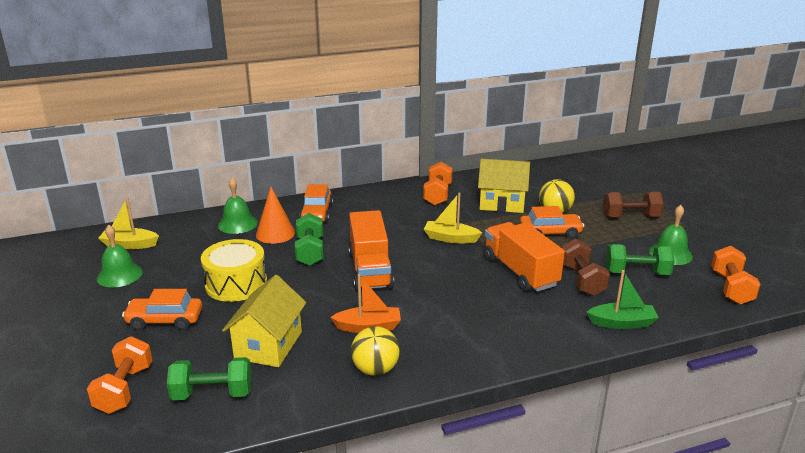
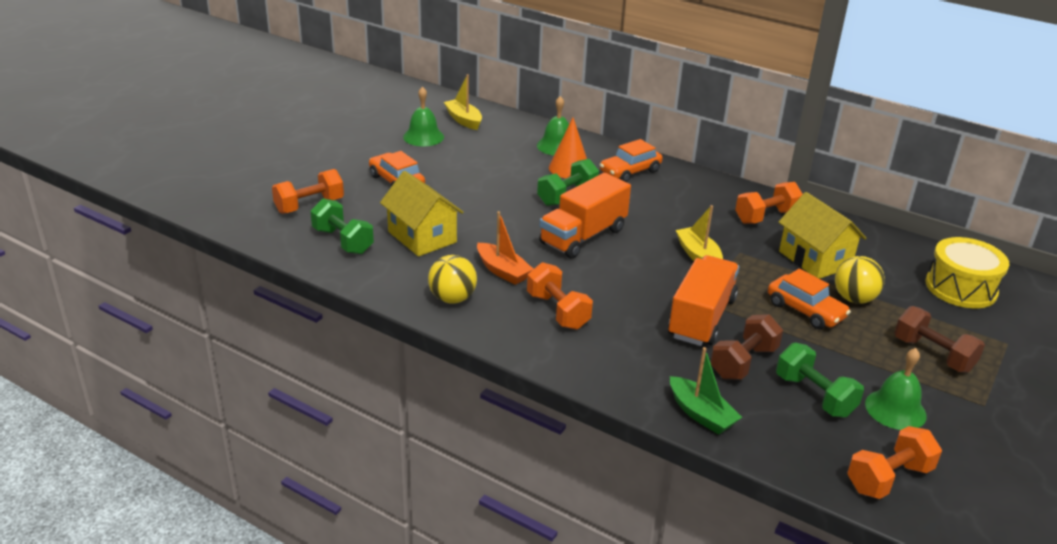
camera: 50 degrees right, 5 degrees up
yellow drum [201,239,267,302] -> yellow drum moved to [926,237,1009,308]
yellow house [222,275,306,367] -> yellow house turned 75 degrees clockwise [380,171,464,257]
none -> orange dumbbell [527,262,593,330]

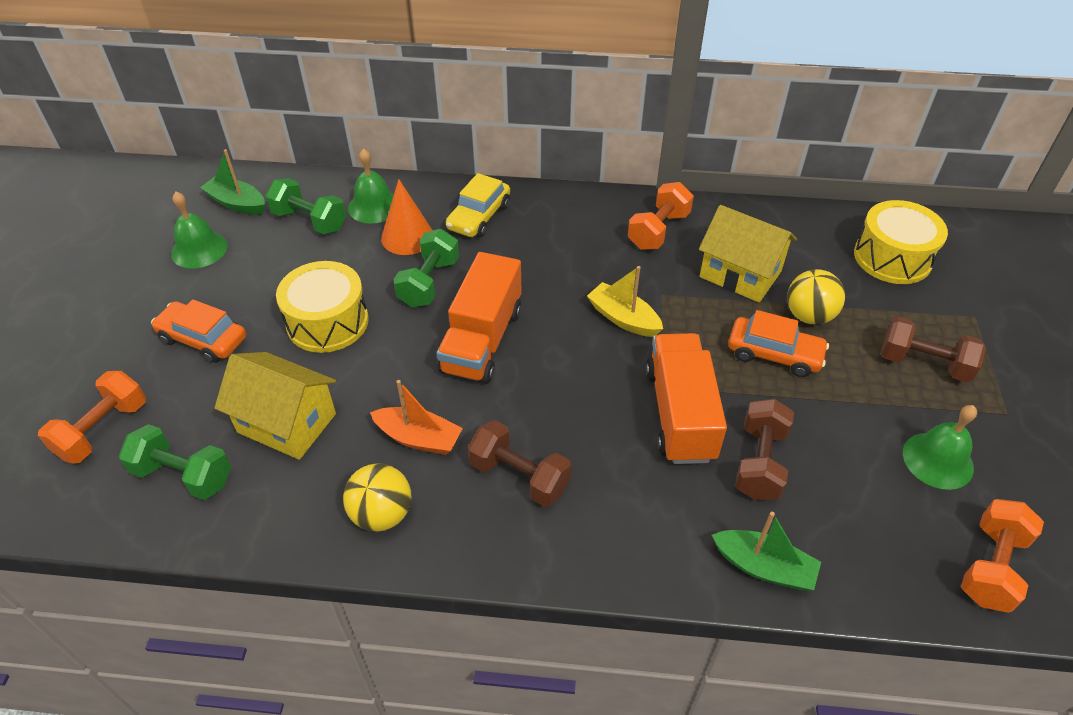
camera: 25 degrees left, 15 degrees up
yellow boat [444,75,482,130] -> green boat [200,149,265,215]
orange dumbbell [527,262,593,330] -> brown dumbbell [468,420,571,507]
orange car [600,139,663,182] -> yellow car [446,173,510,238]
green dumbbell [776,342,864,418] -> green dumbbell moved to [266,178,346,234]
none -> yellow drum [276,261,369,353]

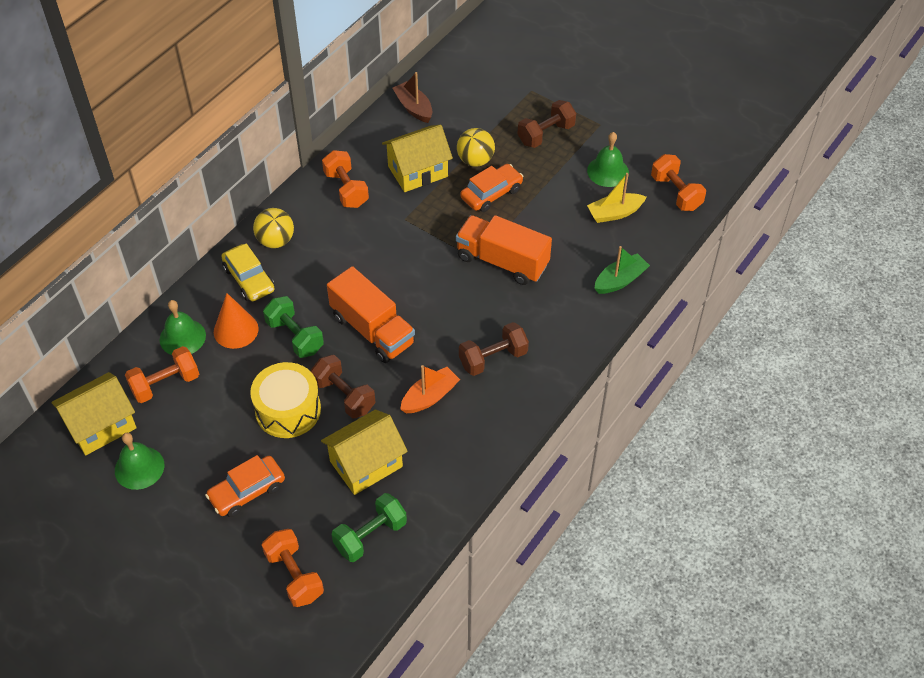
camera: 60 degrees left, 5 degrees up
green boat [200,149,265,215] -> yellow house [51,372,137,455]
green dumbbell [266,178,346,234] -> orange dumbbell [125,346,199,403]
yellow ball [343,463,411,532] -> yellow ball moved to [253,208,294,248]
yellow boat [587,266,663,337] -> yellow boat moved to [587,173,646,223]
brown dumbbell [735,399,794,500] -> brown dumbbell moved to [311,355,376,419]
yellow drum [854,200,948,284] -> none
none -> brown boat [393,72,432,123]

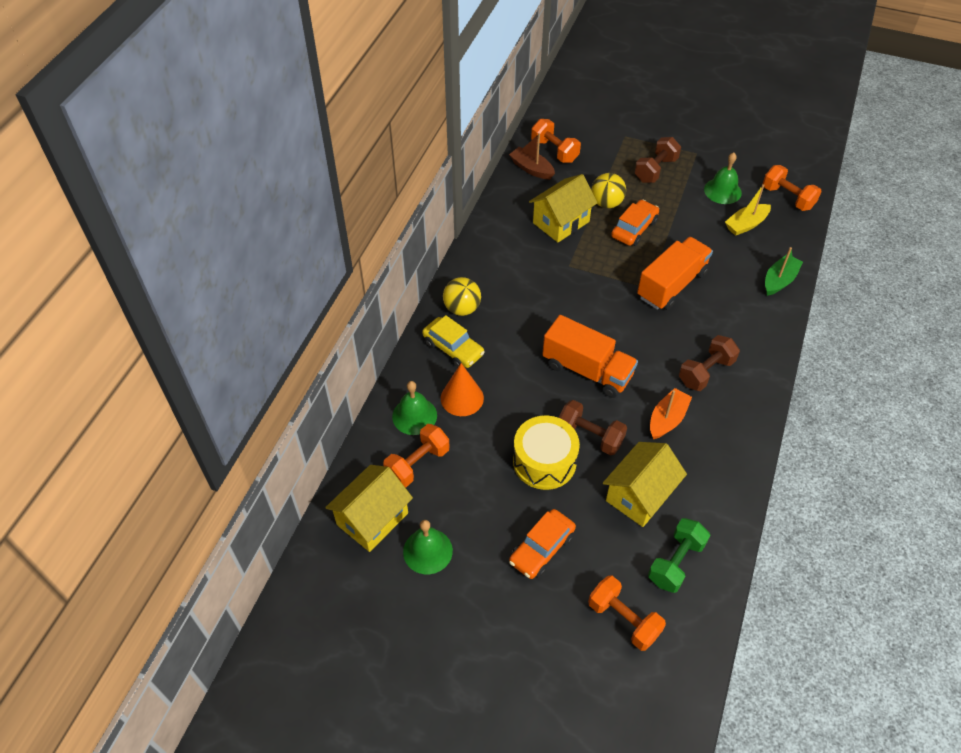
camera: 15 degrees left, 0 degrees up
green dumbbell [263,296,324,358] -> none
orange dumbbell [322,150,369,208] -> orange dumbbell moved to [531,119,581,163]
orange truck [456,215,552,285] -> orange truck turned 120 degrees clockwise [637,237,713,310]

